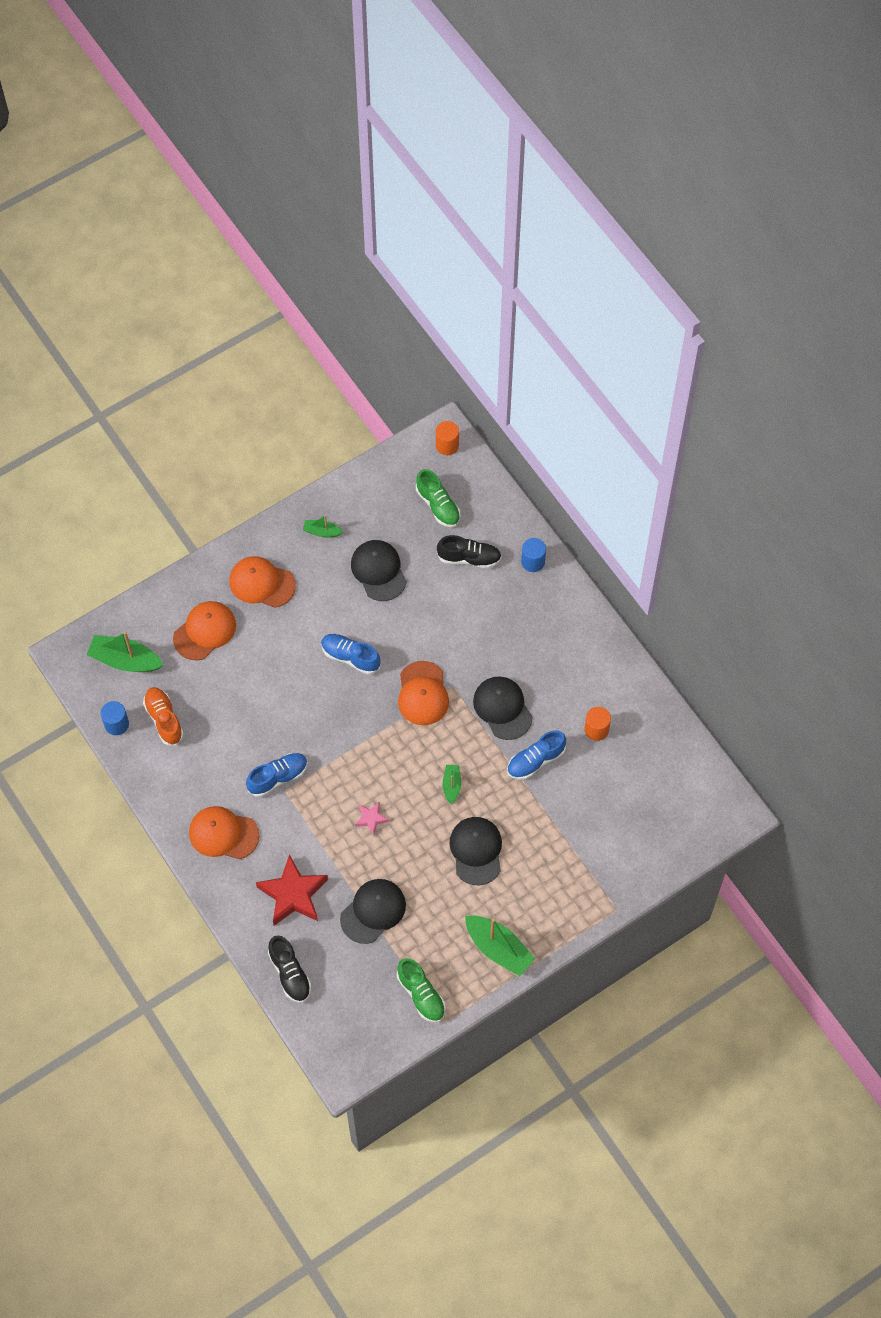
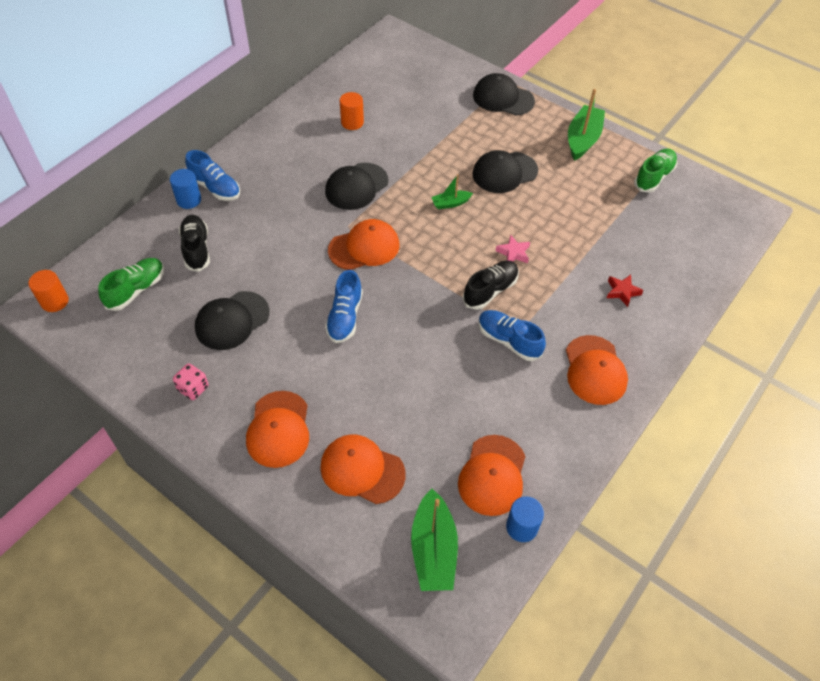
camera: 110 degrees left, 10 degrees down
orange shoe [143,687,184,746] -> orange cap [458,435,526,516]
red star [256,854,328,926] -> red star [607,275,644,307], size x0.48
black shoe [268,935,312,1003] -> black shoe moved to [463,260,519,310]
green boat [303,515,343,537] -> pink dice [173,363,208,400]
black cap [340,879,406,944] -> black cap moved to [473,73,535,115]
blue shoe [507,730,566,780] -> blue shoe moved to [185,150,240,201]

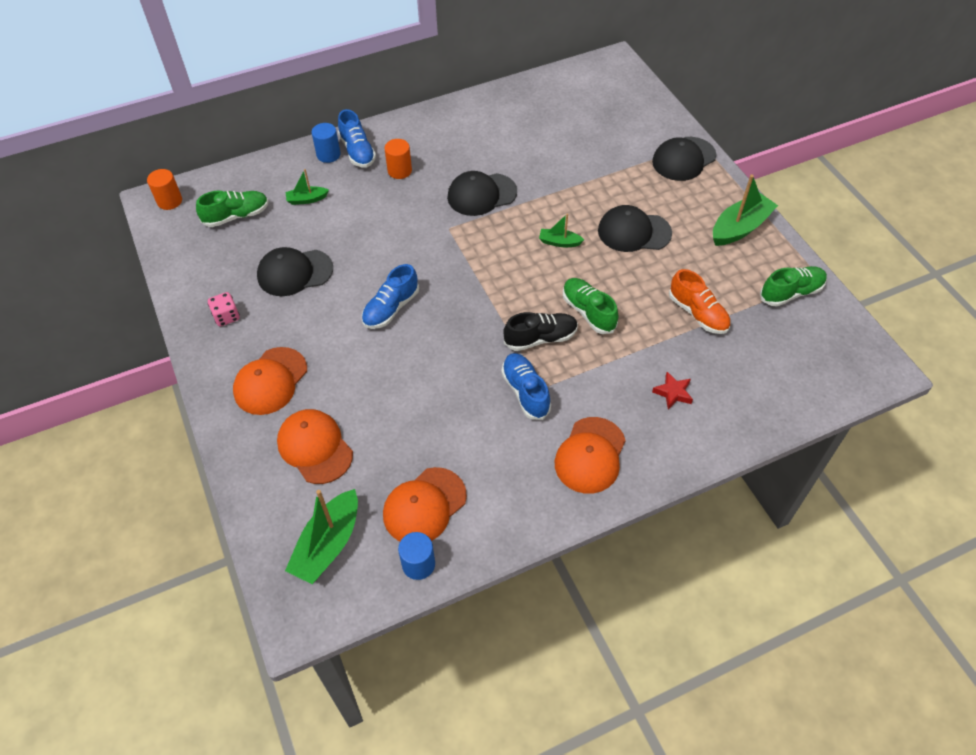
camera: 30 degrees right, 0 degrees up
black shoe [179,215,210,272] -> green boat [286,169,329,205]
orange cap [328,219,399,270] -> none
orange cylinder [340,92,364,130] -> orange cylinder moved to [384,139,412,179]
black cap [473,73,535,115] -> black cap turned 90 degrees counterclockwise [652,137,716,181]
pink star [496,235,530,263] -> green shoe [563,278,618,334]
none -> orange shoe [669,269,731,334]

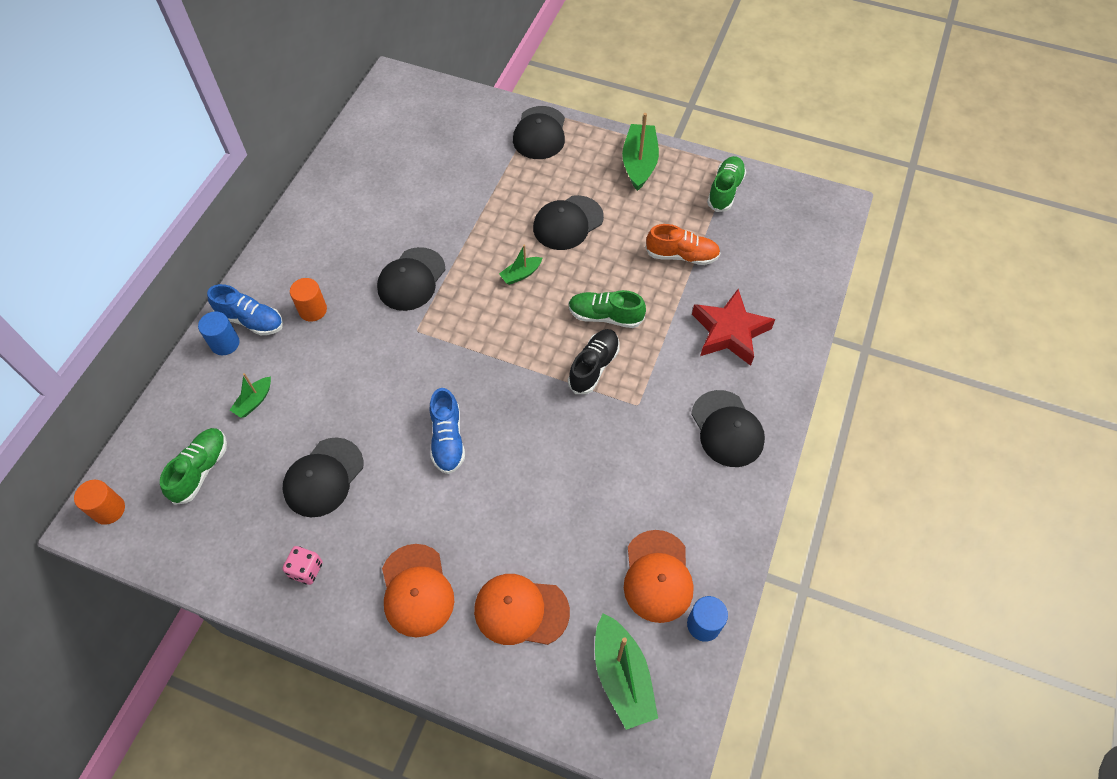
camera: 45 degrees left, 5 degrees up
blue shoe [501,353,551,420] -> none
orange cap [555,417,626,494] -> black cap [691,390,765,467]
red star [652,372,693,409] -> red star [692,289,775,366], size x2.07

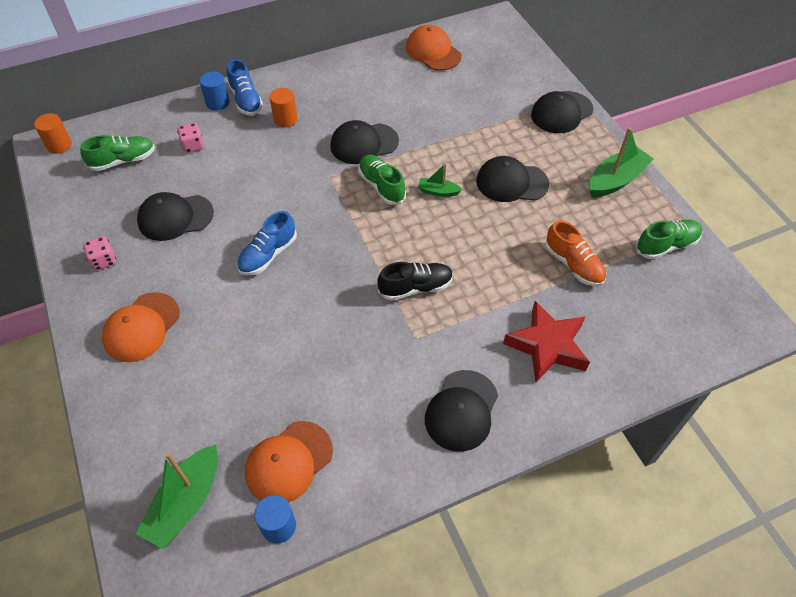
camera: 45 degrees right, 5 degrees down
green boat [230,373,271,418] -> pink dice [177,123,204,153]
orange cap [474,574,570,645] -> orange cap moved to [406,25,462,71]
green shoe [568,290,646,328] -> green shoe moved to [359,155,406,205]

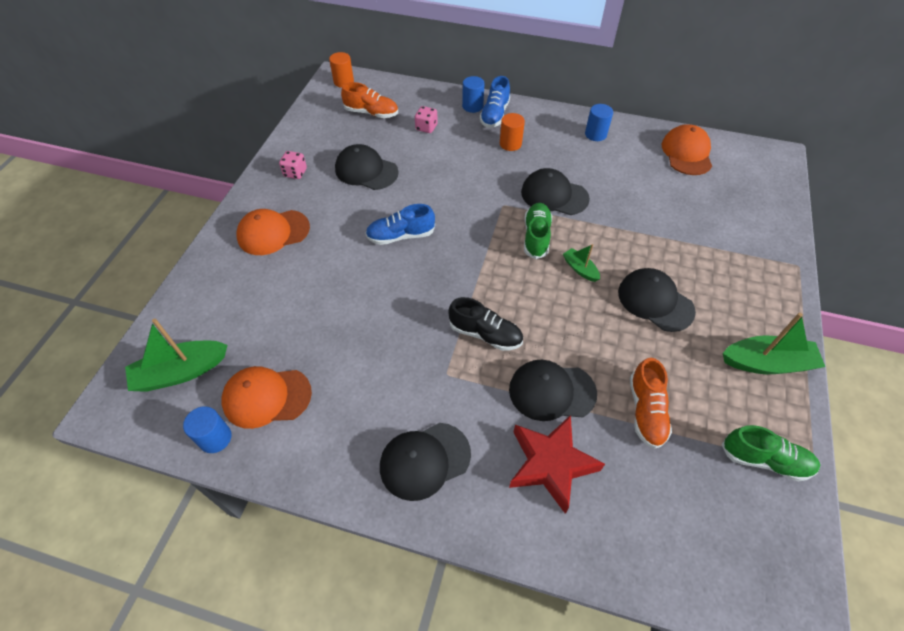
camera: 40 degrees right, 0 degrees up
green shoe [80,135,155,171] -> orange shoe [341,82,398,118]
black cap [531,91,593,133] -> black cap moved to [509,360,597,421]
none -> blue cylinder [585,104,613,141]

